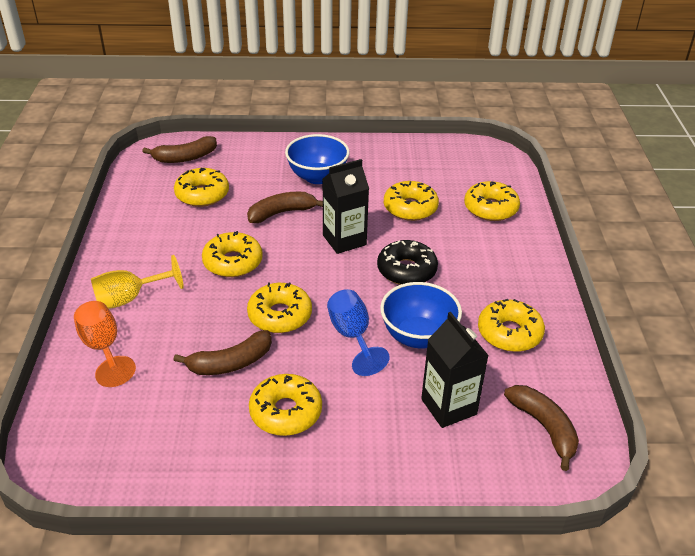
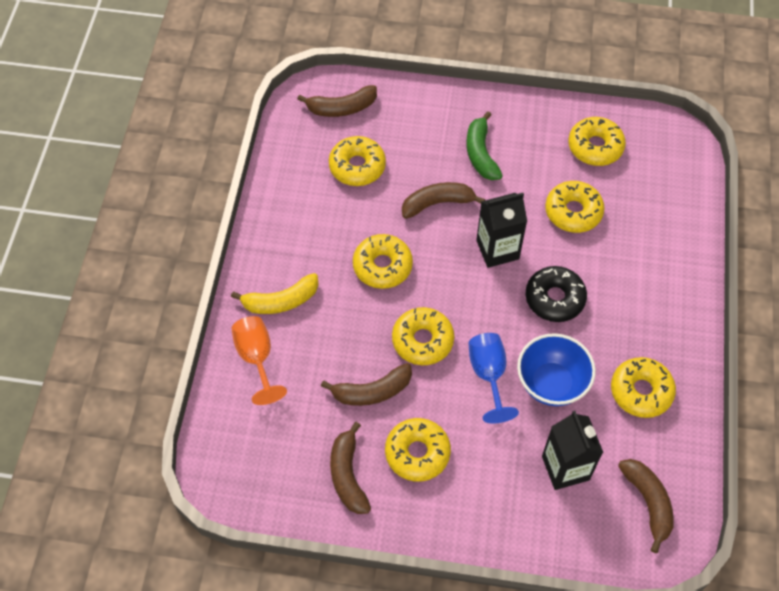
camera: 10 degrees right, 20 degrees up
yellow goblet [91,255,184,309] -> yellow banana [231,273,319,314]
blue bowl [285,134,349,184] -> green banana [466,111,503,180]
yellow donut [464,181,520,221] -> yellow donut moved to [568,117,626,166]
none -> brown banana [330,422,371,514]

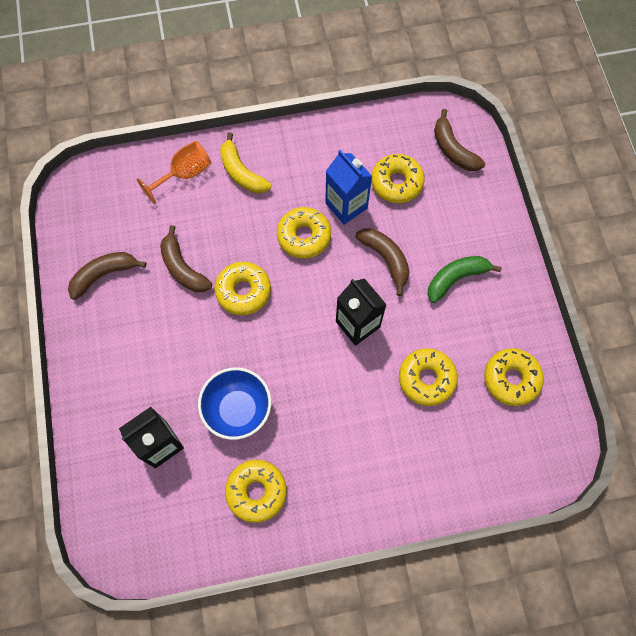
camera: 70 degrees right, 10 degrees up
yellow donut [385,418,451,482] -> none
blue goblet [469,333,519,424] -> none
black donut [525,266,587,322] -> none
brown banana [618,459,674,553] -> none
none -> blue carton [325,150,372,225]

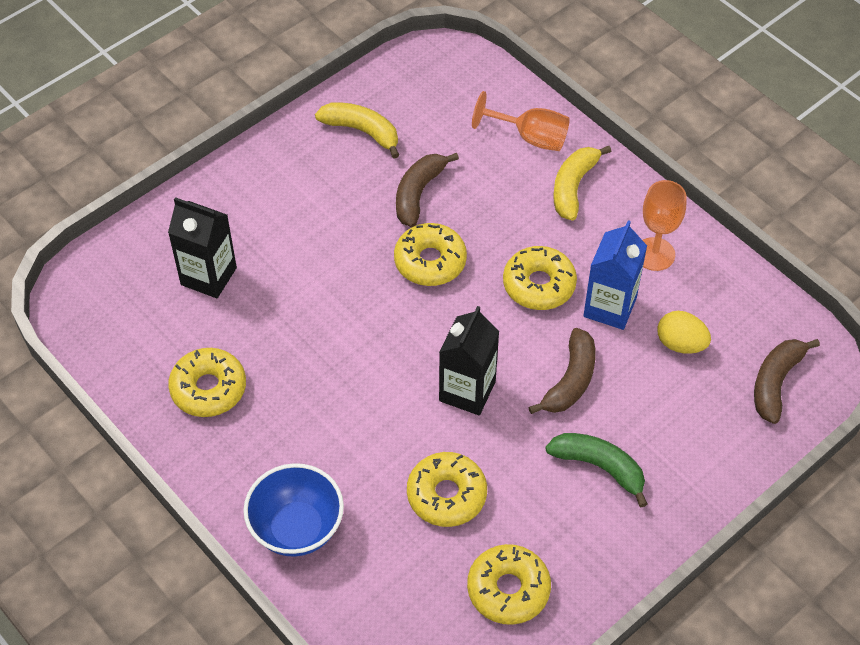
camera: 60 degrees right, 15 degrees down
brown banana [68,252,146,300] -> yellow banana [315,102,399,159]
blue bowl [198,368,271,440] -> blue bowl moved to [243,463,344,557]
yellow donut [371,154,425,203] -> yellow egg [657,311,711,354]
none -> orange goblet [643,180,686,271]

